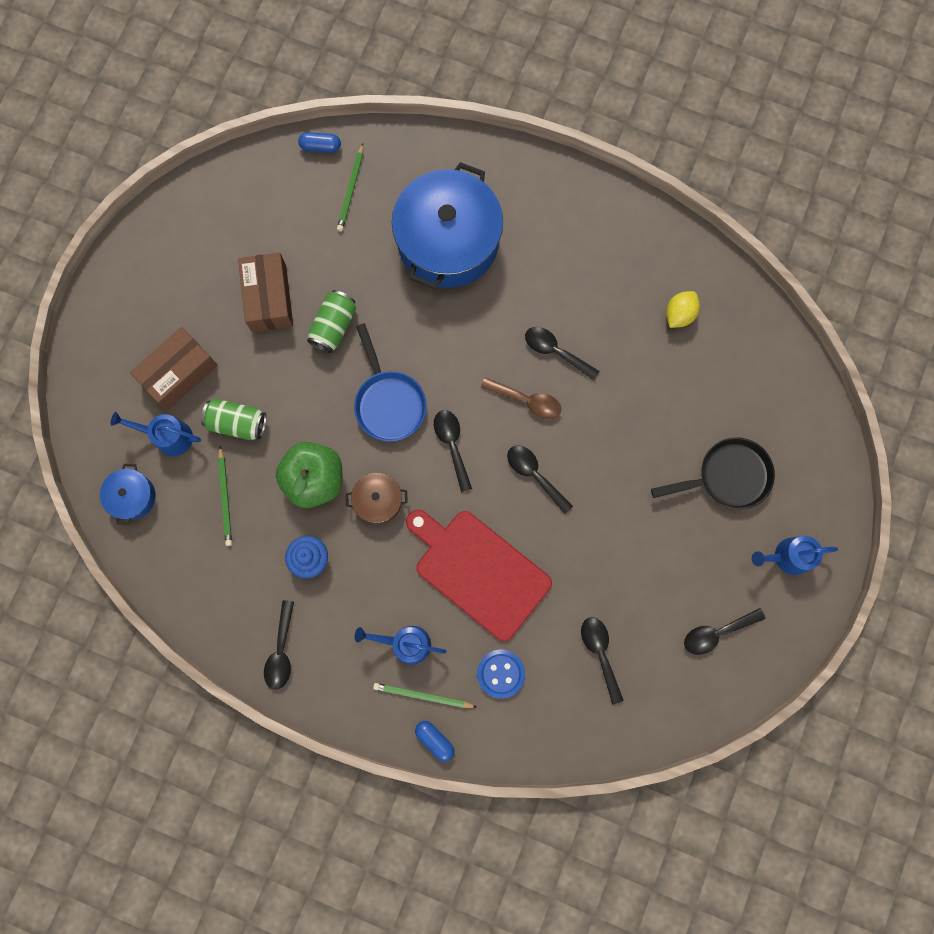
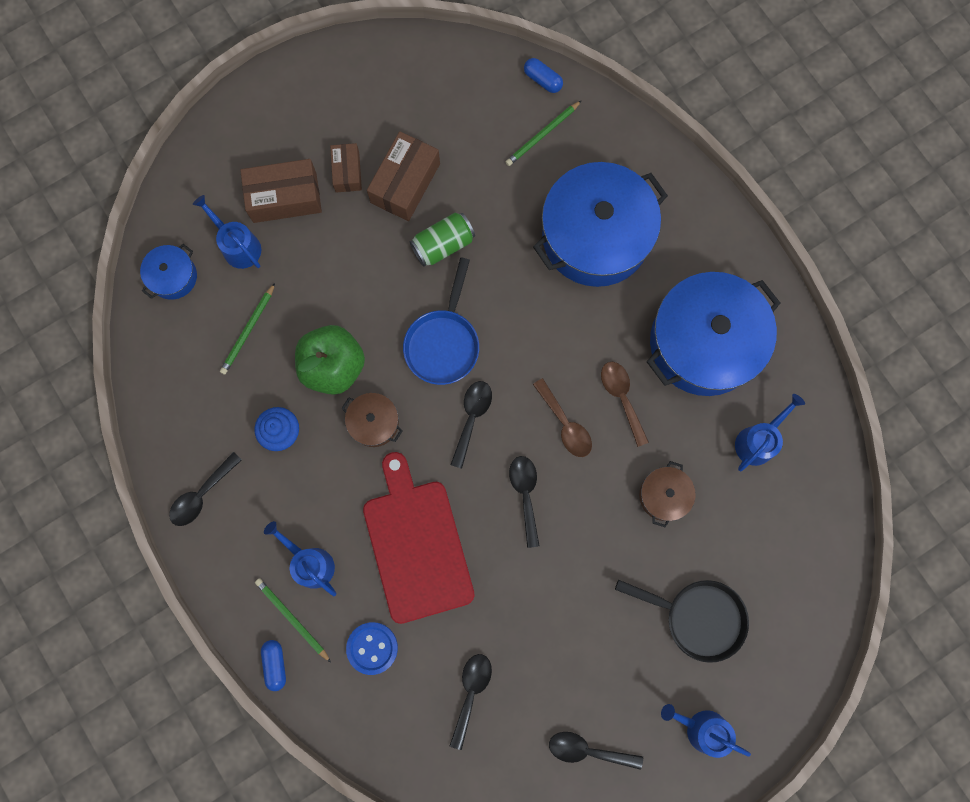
camera: 35 degrees right, 0 degrees up
green can [201,398,266,440] -> none
black spoon [525,327,600,380] -> brown spoon [601,362,649,447]
yellow lemon [666,291,700,328] -> blue watering can [735,394,805,471]
none -> brown box [330,143,362,192]
none -> brown pot [639,461,696,528]
none -> blue pot [647,272,780,396]

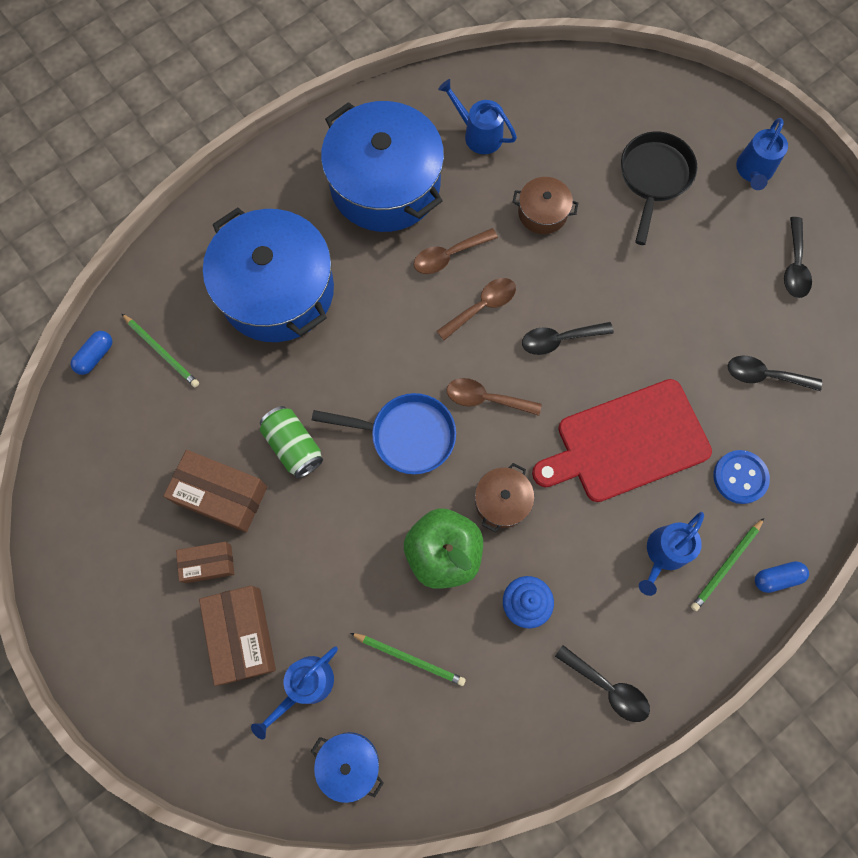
camera: 95 degrees left, 5 degrees down
black spoon [450,381,492,469] -> brown spoon [447,378,542,416]

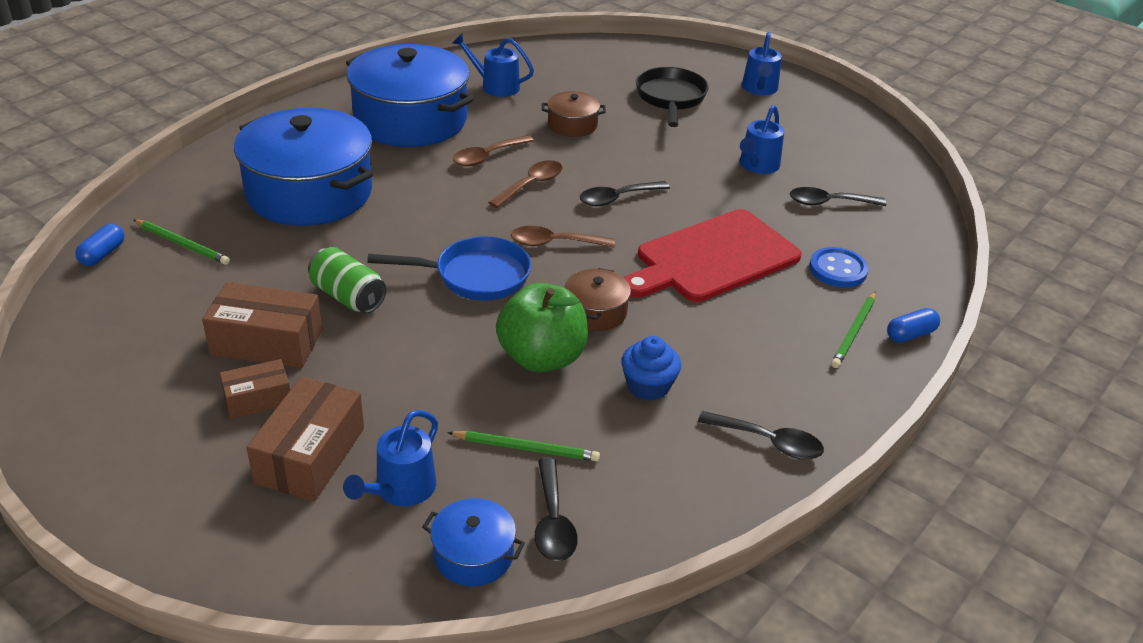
camera: 15 degrees left, 35 degrees down
brown box [199,586,276,686] -> brown box turned 45 degrees clockwise [247,377,364,501]
blue watering can [639,512,704,596] -> blue watering can moved to [740,105,784,174]
black spoon [784,217,812,298] -> black spoon moved to [534,458,578,561]

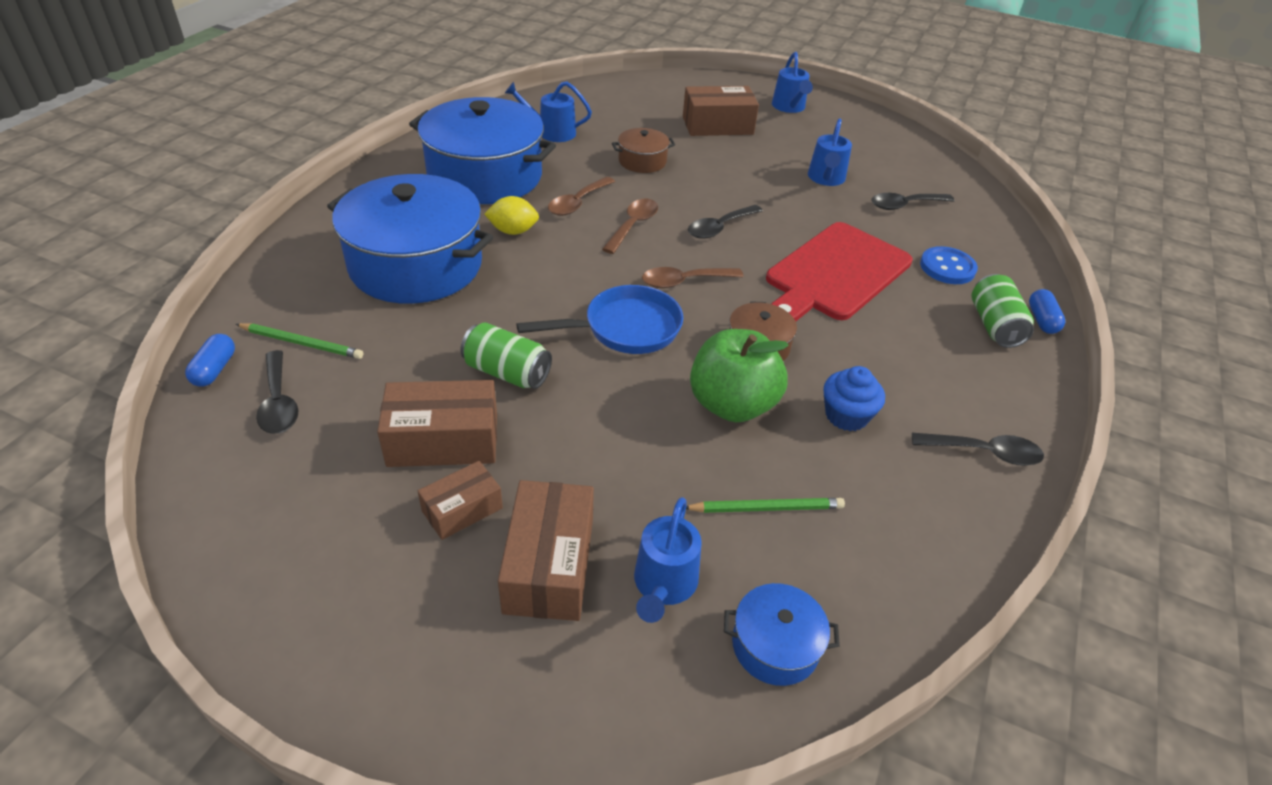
camera: 15 degrees left, 5 degrees up
black spoon [534,458,578,561] -> black spoon moved to [256,350,298,434]
black pan [636,67,709,127] -> brown box [683,86,759,136]
green pencil [831,291,876,368] -> green can [971,274,1034,348]
blue capsule [887,308,940,343] -> blue capsule turned 45 degrees counterclockwise [1029,289,1065,334]
none -> yellow lemon [484,196,539,235]

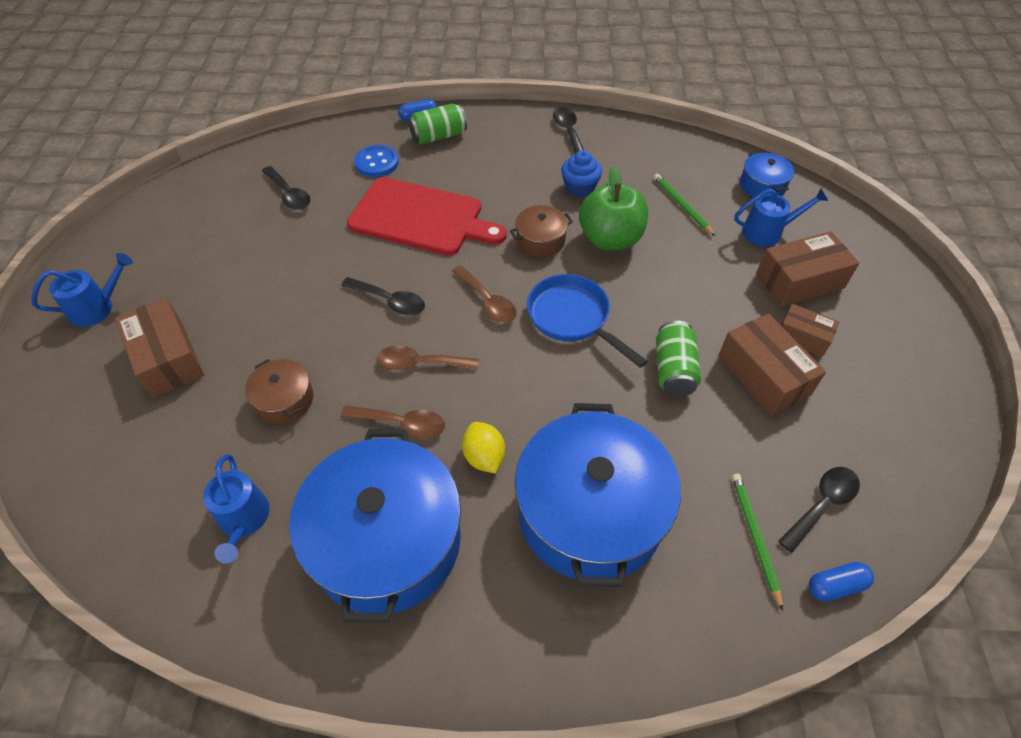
camera: 110 degrees left, 10 degrees up
blue watering can [808,118,852,186] -> none

